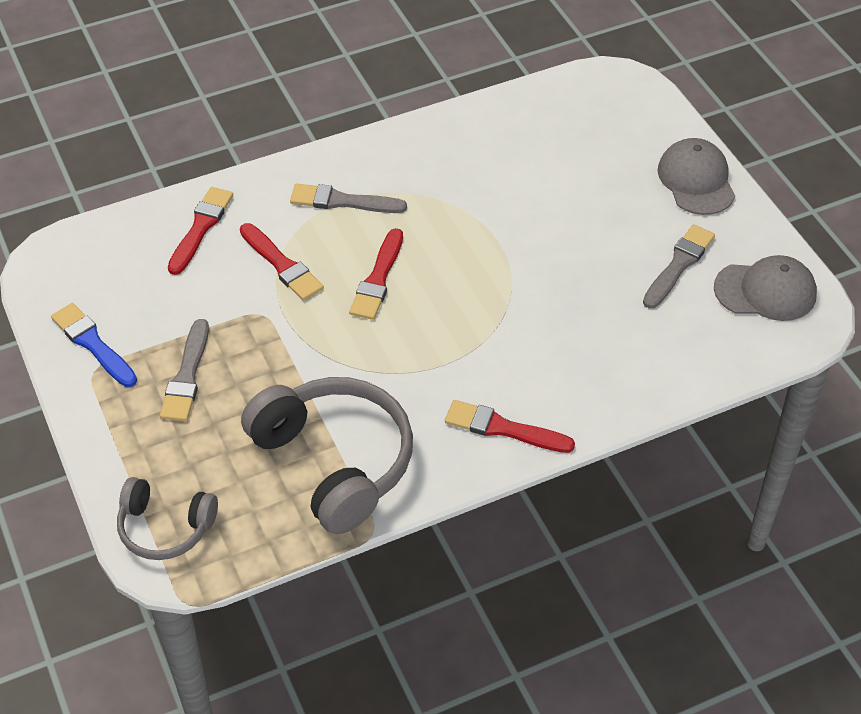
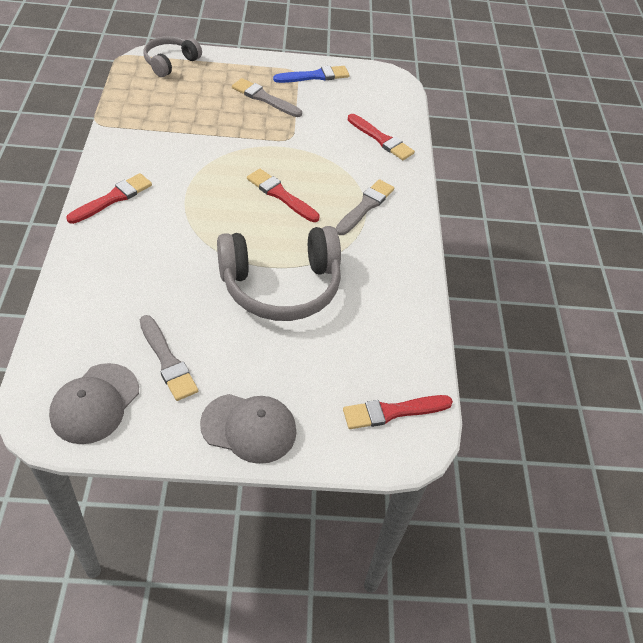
camera: 110 degrees right, 0 degrees up
red brush [240,223,324,301] -> red brush moved to [343,395,453,429]
grey headphones [241,377,413,534] -> grey headphones moved to [217,226,341,321]

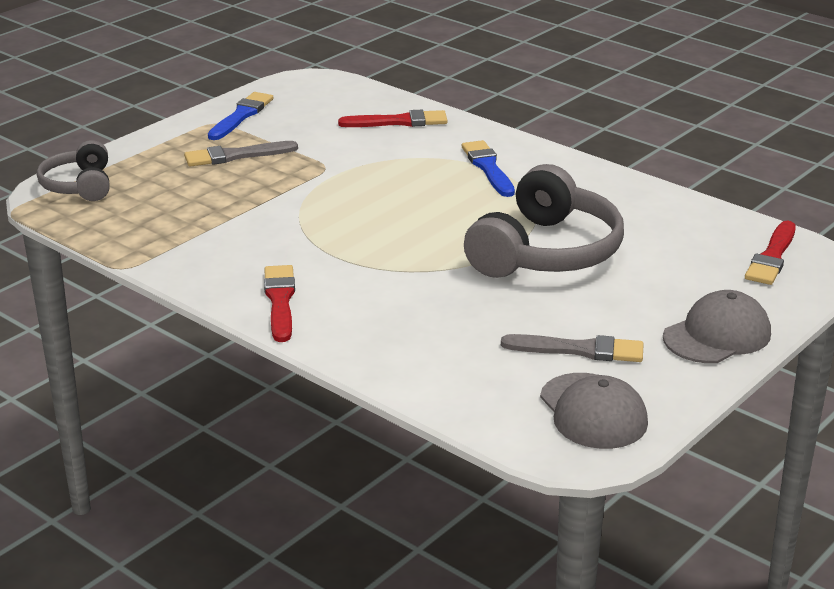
camera: 45 degrees left, 20 degrees down
red brush [247,169,320,222] -> none
grey brush [336,179,394,235] -> blue brush [462,140,515,197]

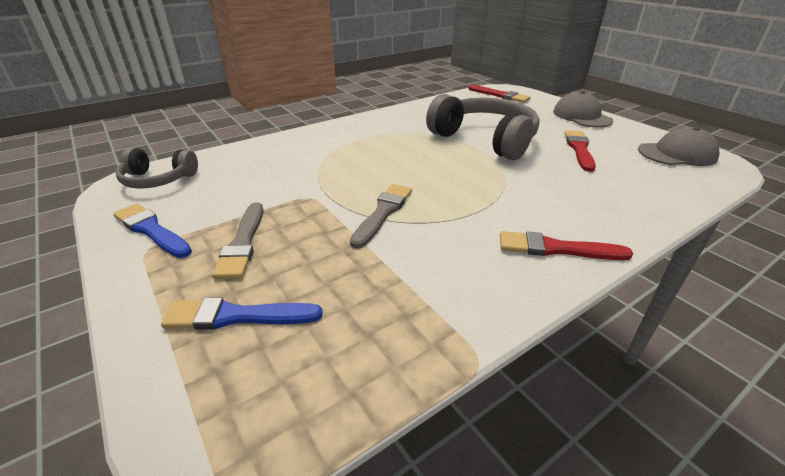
camera: 75 degrees left, 5 degrees up
grey headphones [37,140,110,201] -> grey headphones moved to [115,148,198,189]
red brush [338,110,448,127] -> red brush moved to [564,130,596,172]
blue brush [462,140,515,197] -> blue brush moved to [161,297,323,330]
grey brush [501,334,643,362] -> grey brush moved to [350,184,412,249]

